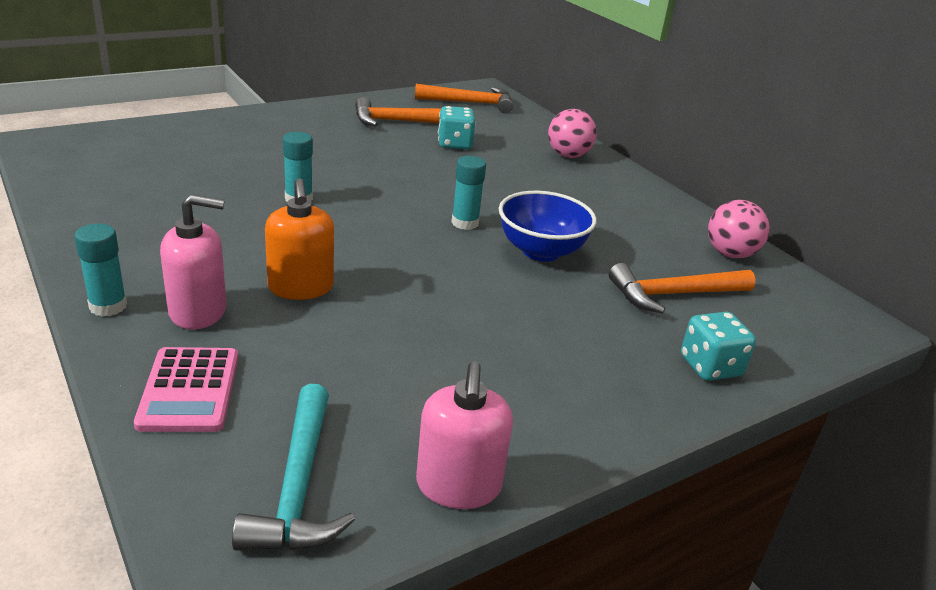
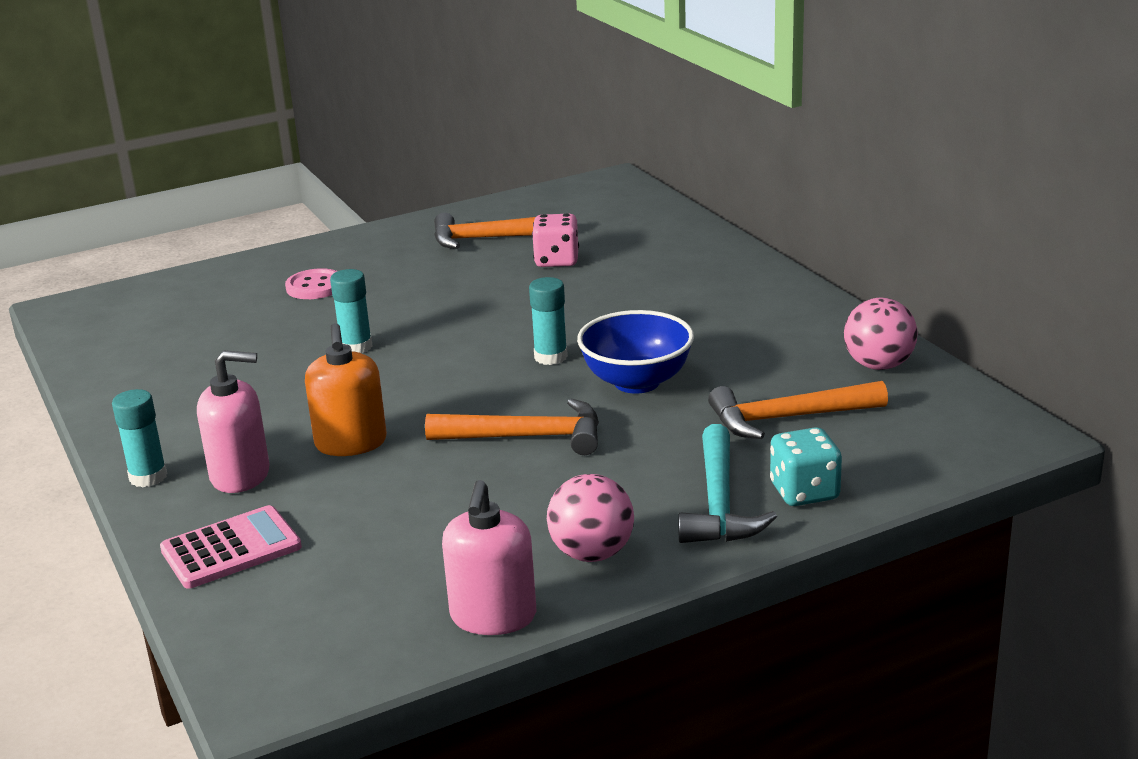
camera: 10 degrees right, 5 degrees down
pink calculator [134,347,238,432] -> pink calculator turned 120 degrees counterclockwise [160,505,302,589]
turquoise hammer [232,384,355,551] -> turquoise hammer moved to [678,424,777,543]
orange hammer [415,84,513,113] -> orange hammer moved to [425,398,599,455]
turquoise dice [438,106,476,149] -> pink dice [532,214,579,267]
pink ball [548,109,597,158] -> pink ball moved to [547,474,634,562]
none -> pink button [285,268,337,299]

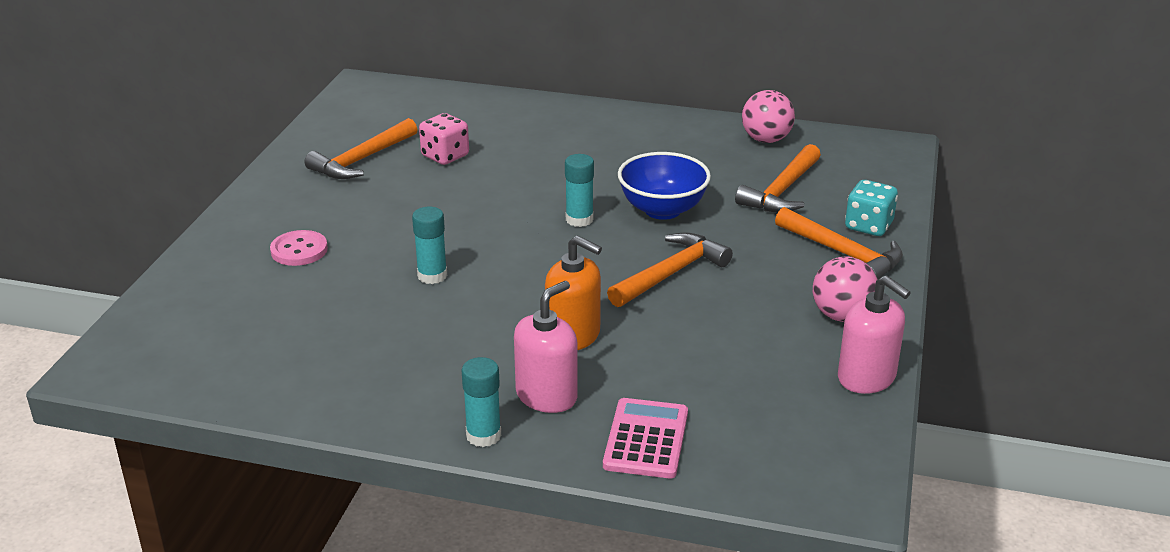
camera: 50 degrees left, 5 degrees up
turquoise hammer [678,424,777,543] -> orange hammer [775,207,903,279]

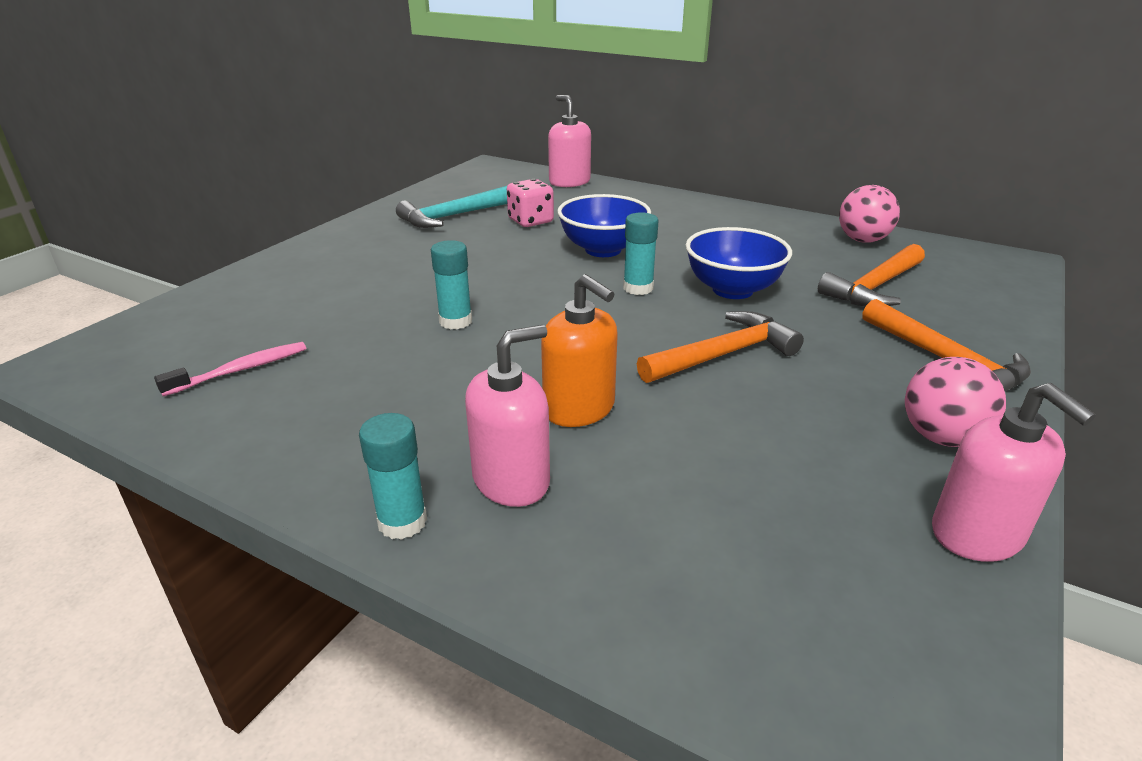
camera: 15 degrees right, 0 degrees up
pink button [270,230,328,266] -> none
orange hammer [305,118,418,179] -> turquoise hammer [396,186,507,228]
pink calculator [603,398,688,478] -> none
turquoise dice [845,180,898,236] -> none
none -> pink toothbrush [154,342,306,396]
none -> pink soap dispenser [548,95,591,187]
none -> blue bowl [557,194,651,257]

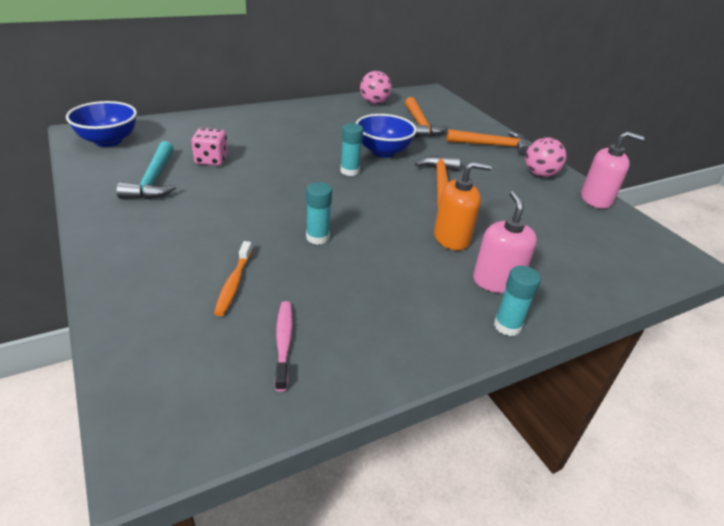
camera: 60 degrees left, 5 degrees up
pink soap dispenser [548,95,591,187] -> none
blue bowl [557,194,651,257] -> blue bowl moved to [66,101,137,147]
none -> orange toothbrush [214,241,252,316]

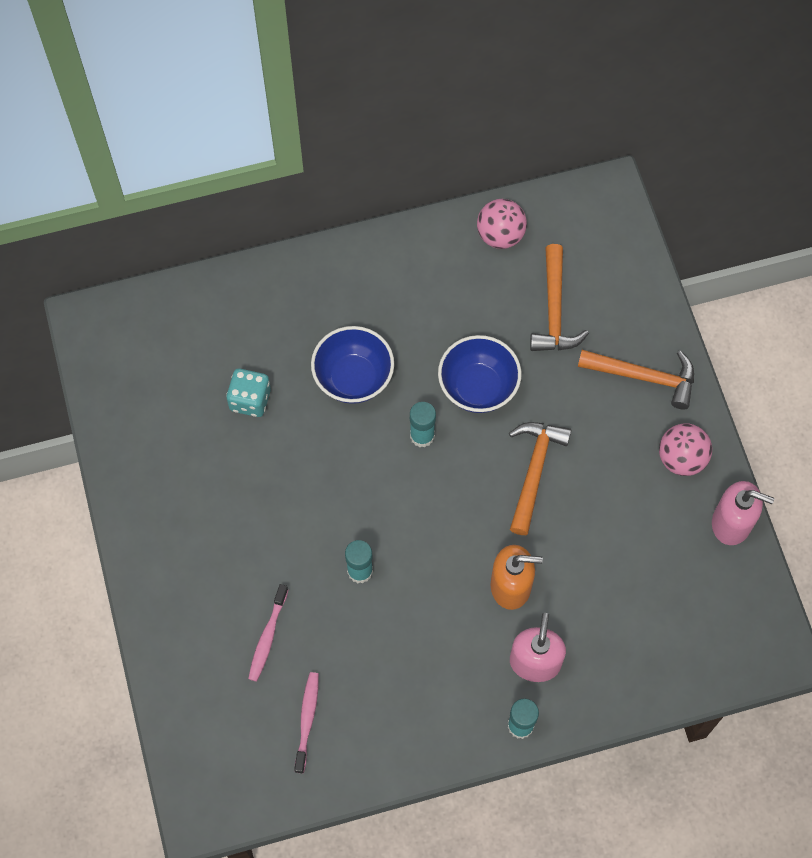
camera: 15 degrees right, 30 degrees up
blue bowl [66,101,137,147] -> blue bowl moved to [311,326,394,404]
turquoise hammer [116,141,176,199] -> none
pink dice [191,128,228,166] -> turquoise dice [226,369,271,417]
orange toothbrush [214,241,252,316] -> pink toothbrush [248,584,289,682]

